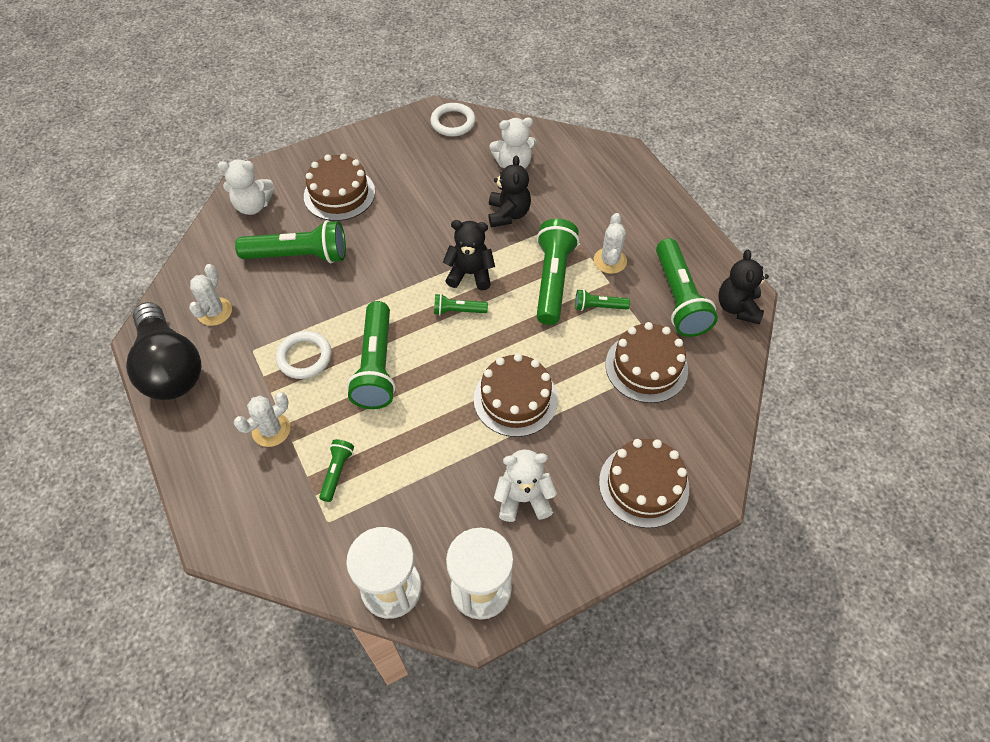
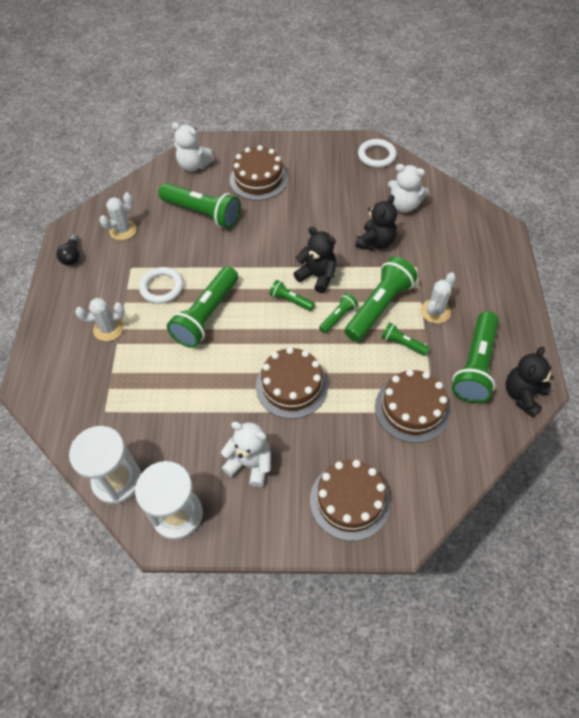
camera: 30 degrees right, 0 degrees up
black light bulb [126,302,201,400] -> black light bulb [56,234,79,266], size x0.42
green flashlight [319,439,354,502] -> green flashlight moved to [319,293,358,333]

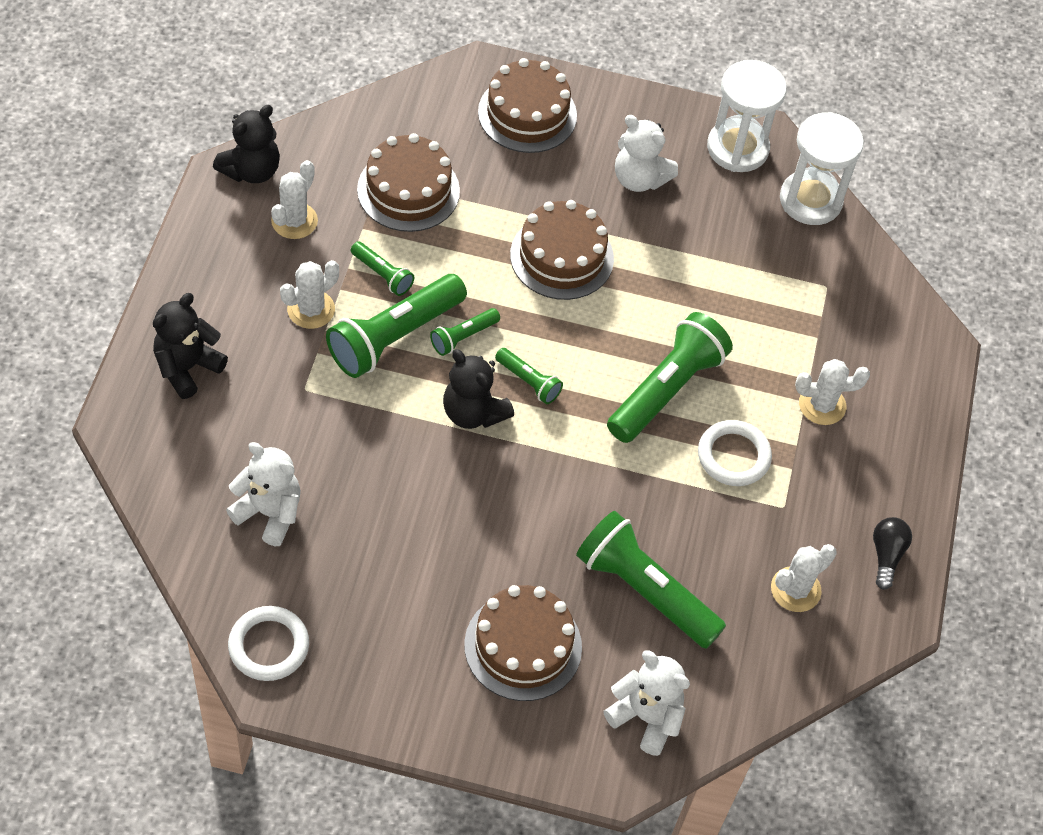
camera: 175 degrees left, 0 degrees up
black teddy bear [355,195,397,250] -> black teddy bear moved to [153,293,228,399]
green flashlight [452,311,499,403] -> white cactus [271,160,318,239]

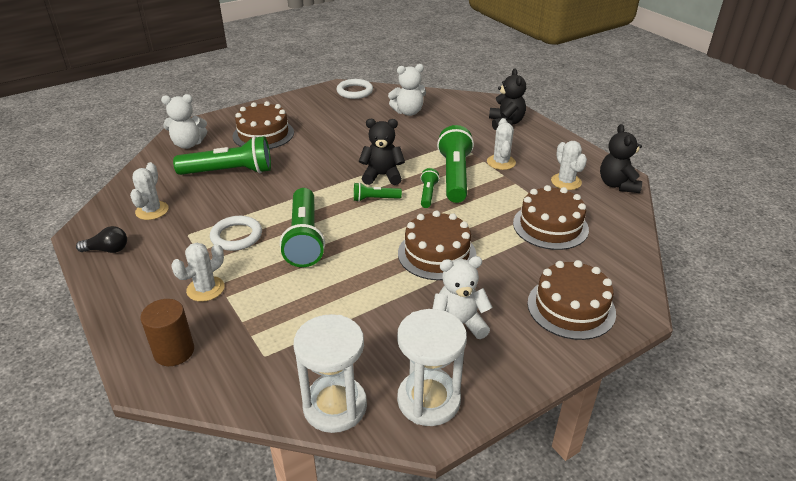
camera: 140 degrees right, 20 degrees down
green flashlight [351,241,414,296] -> none
black light bulb [873,517,912,590] -> black light bulb turned 60 degrees counterclockwise [76,226,127,253]
none -> brown cylinder [141,299,194,366]

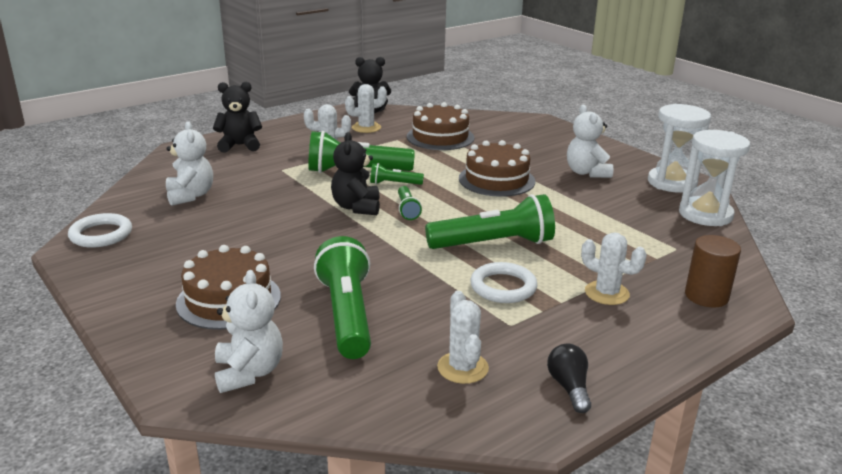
camera: 95 degrees left, 10 degrees down
white cactus [130,162,169,220] -> white cactus turned 75 degrees clockwise [437,291,489,384]
brown cake [527,260,616,340] -> none

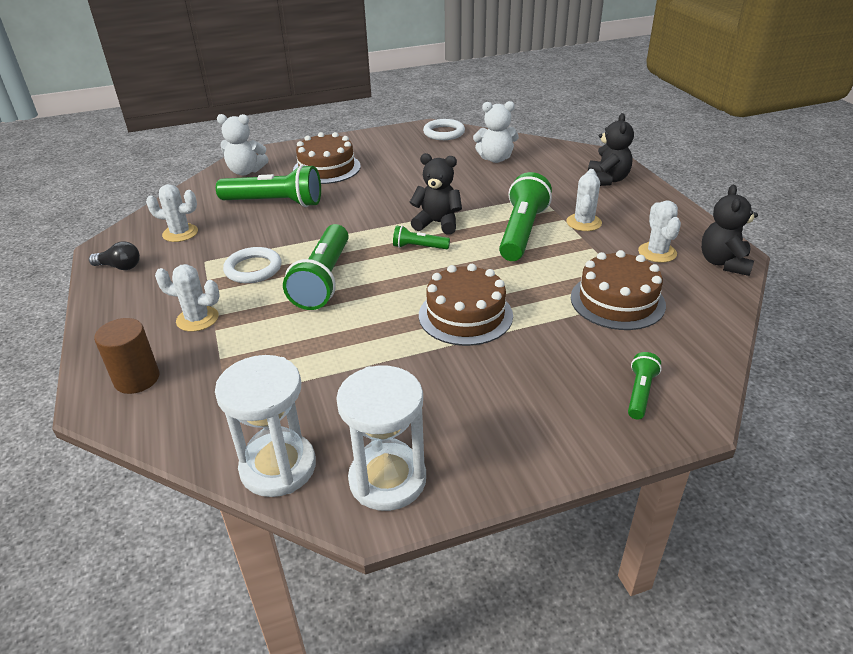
camera: 110 degrees right, 10 degrees up
green flashlight [370,163,424,185] -> green flashlight moved to [628,352,662,419]
white teddy bear [567,105,614,178] -> none
white cactus [581,232,647,305] -> white cactus turned 45 degrees clockwise [155,264,220,332]

